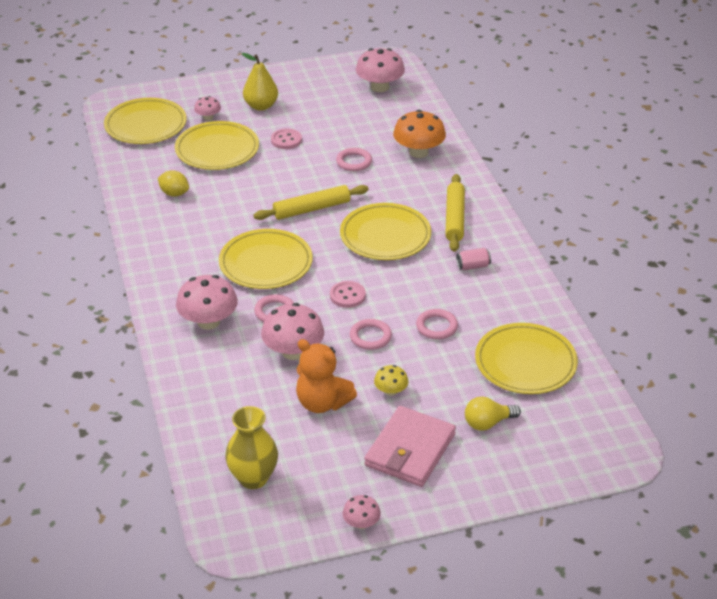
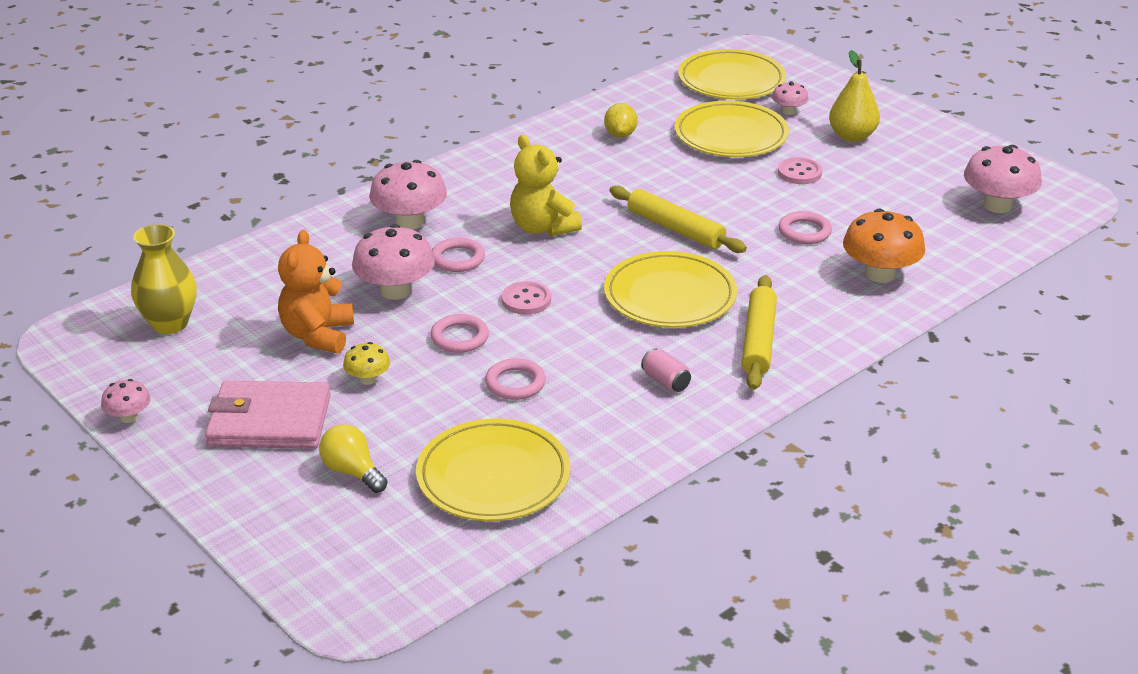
camera: 65 degrees right, 5 degrees down
yellow plate [219,229,313,289] -> yellow teddy bear [510,135,582,236]
yellow rolling pin [445,174,465,252] -> yellow rolling pin turned 60 degrees counterclockwise [742,275,777,390]

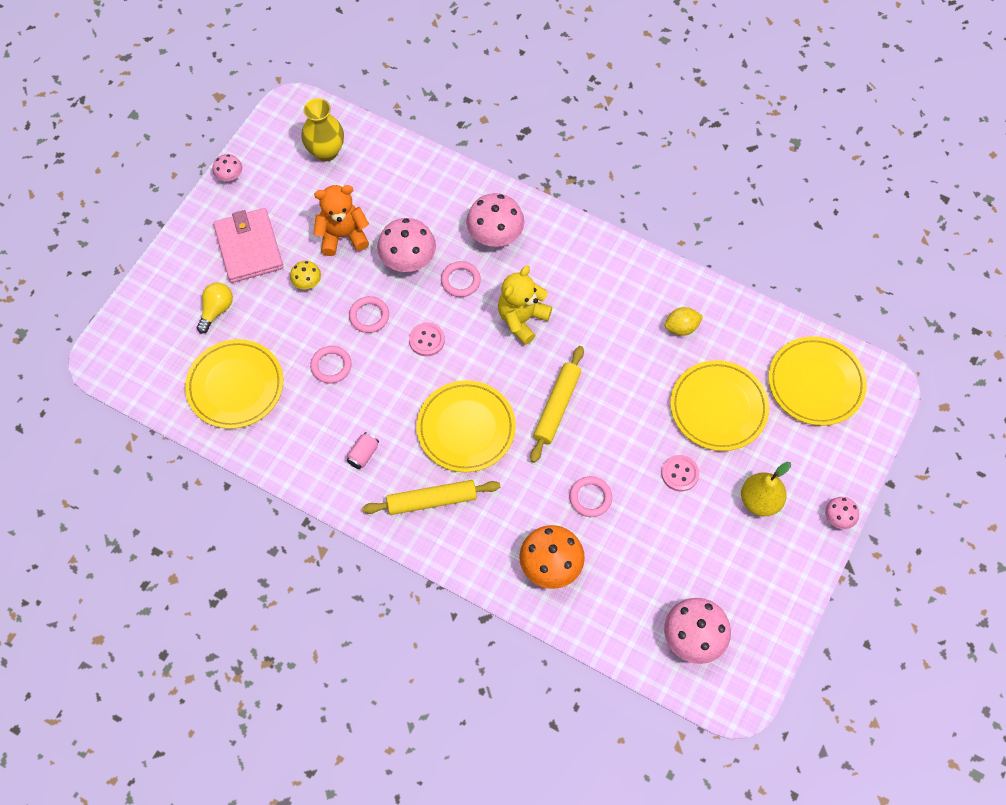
camera: 70 degrees right, 30 degrees up
pink mushroom [772,81,809,115] -> pink mushroom moved to [825,497,859,529]

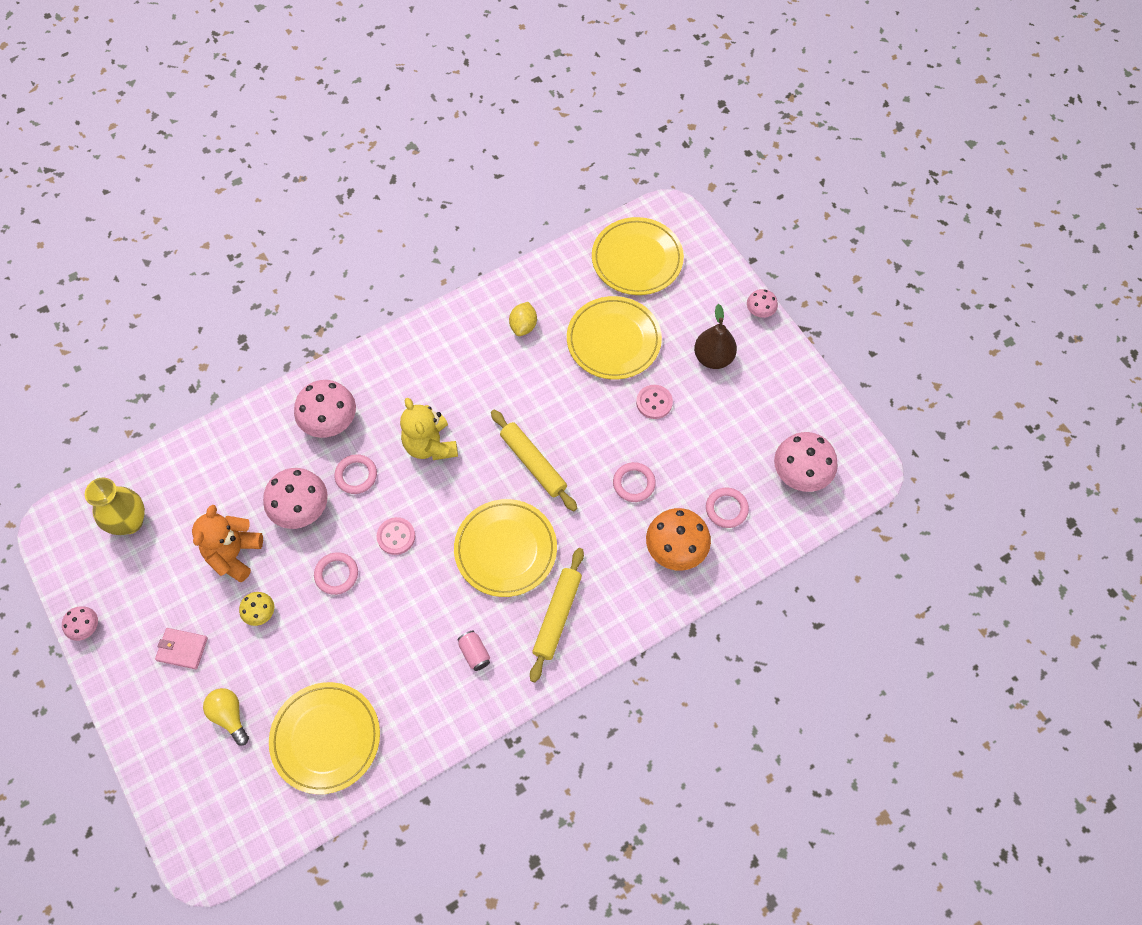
camera: 60 degrees left, 0 degrees up
pink wallet [213,208,284,283] -> pink wallet [155,628,208,669], size x0.54
pink ring [310,346,352,384] -> pink ring moved to [706,488,749,528]
yellow pear [741,462,791,516] -> brown pear [694,304,737,369]

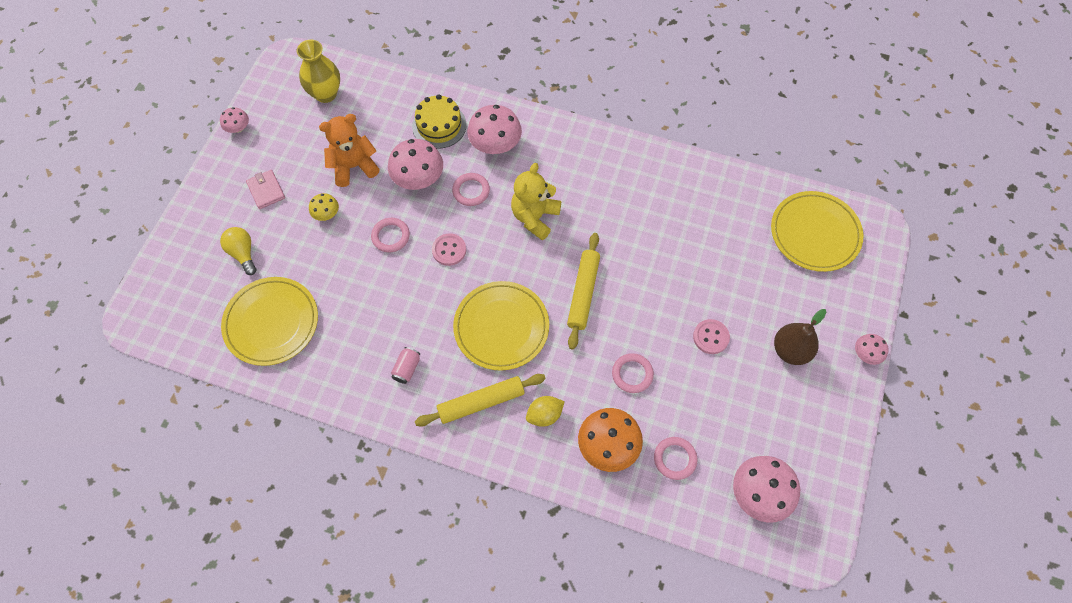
camera: 50 degrees right, 0 degrees up
yellow light bulb [203,688,249,746] -> yellow light bulb turned 45 degrees counterclockwise [220,227,256,275]
yellow lemon [509,302,537,336] -> yellow lemon moved to [526,396,564,427]
yellow plate [567,296,662,380] -> none
none -> yellow cake [412,94,467,149]

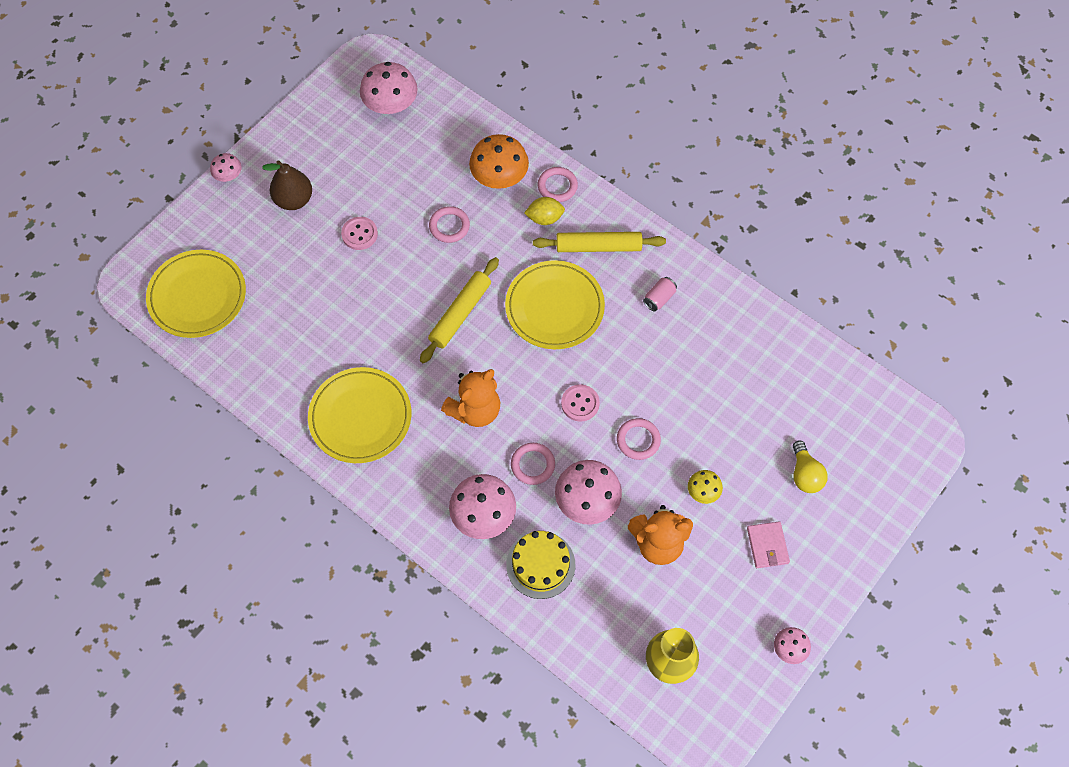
camera: 160 degrees left, 0 degrees up
yellow plate [221,277,318,366] -> yellow plate moved to [308,367,411,463]
yellow teddy bear [511,163,561,240] -> orange teddy bear [441,369,500,427]
pink ring [654,437,698,480] -> pink ring moved to [538,167,578,202]

